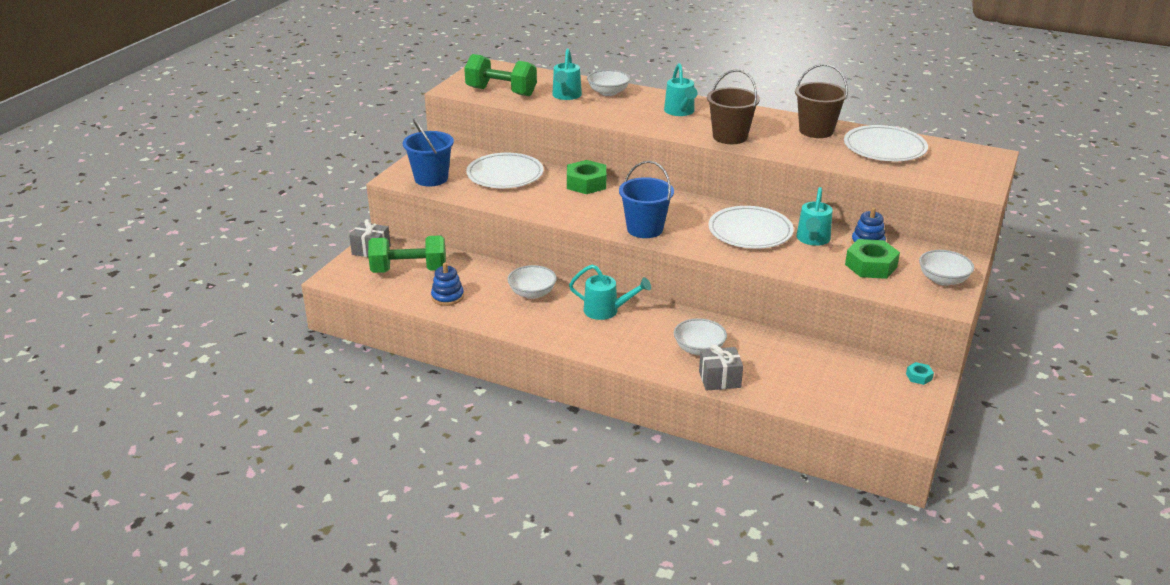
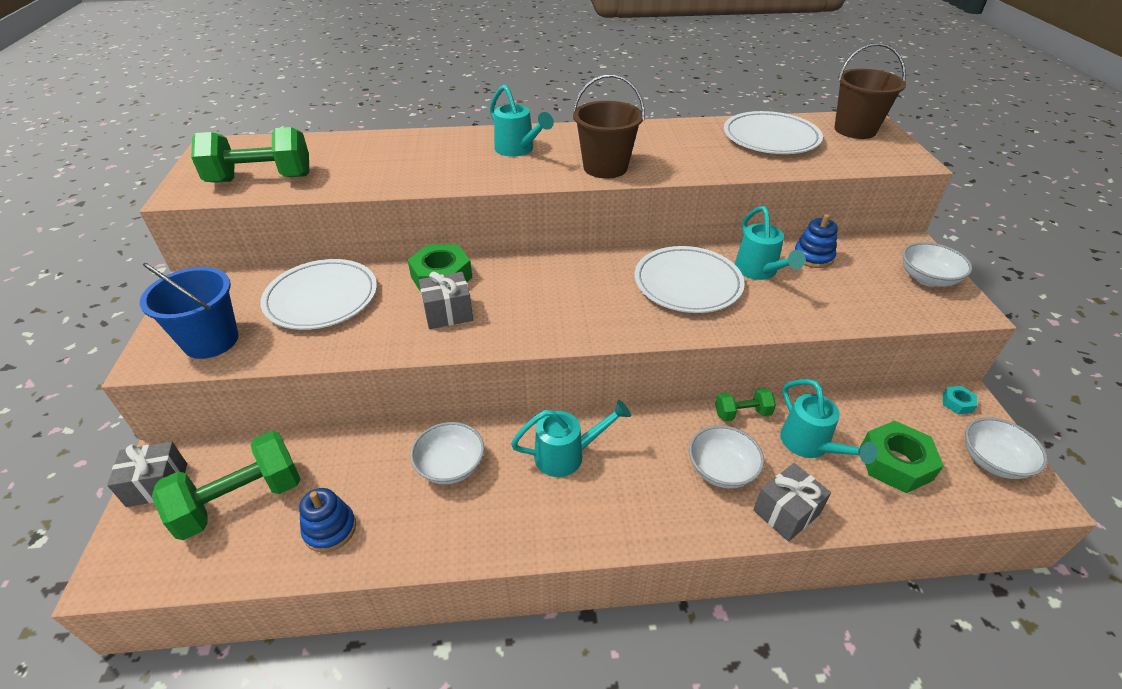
camera: 30 degrees left, 10 degrees up
turquoise watering can [552,48,582,100] -> turquoise watering can moved to [780,379,878,464]
white bowl [587,70,630,96] -> white bowl moved to [965,417,1048,479]
blue bucket [619,161,674,238] -> none
brown bucket [795,64,848,138] -> brown bucket moved to [834,43,906,139]
green nut [845,239,900,279] -> green nut moved to [860,421,944,493]
none -> grey gift [419,272,473,329]
none -> green dumbbell [715,388,776,421]

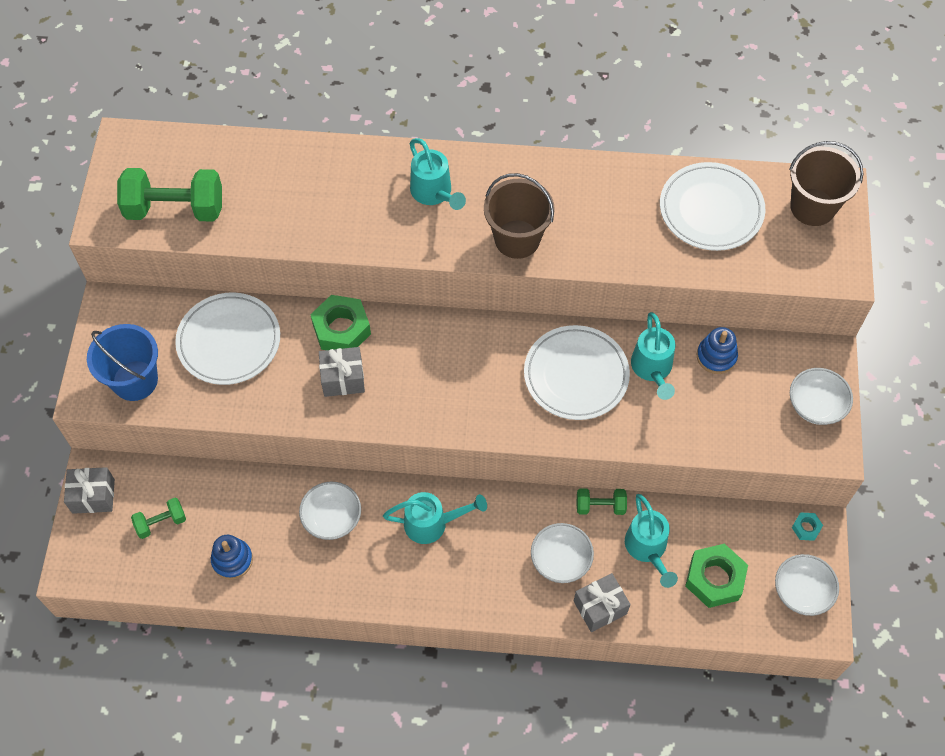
camera: 10 degrees right, 20 degrees up
green dumbbell [152,431,300,540] -> green dumbbell [131,498,186,539], size x0.51

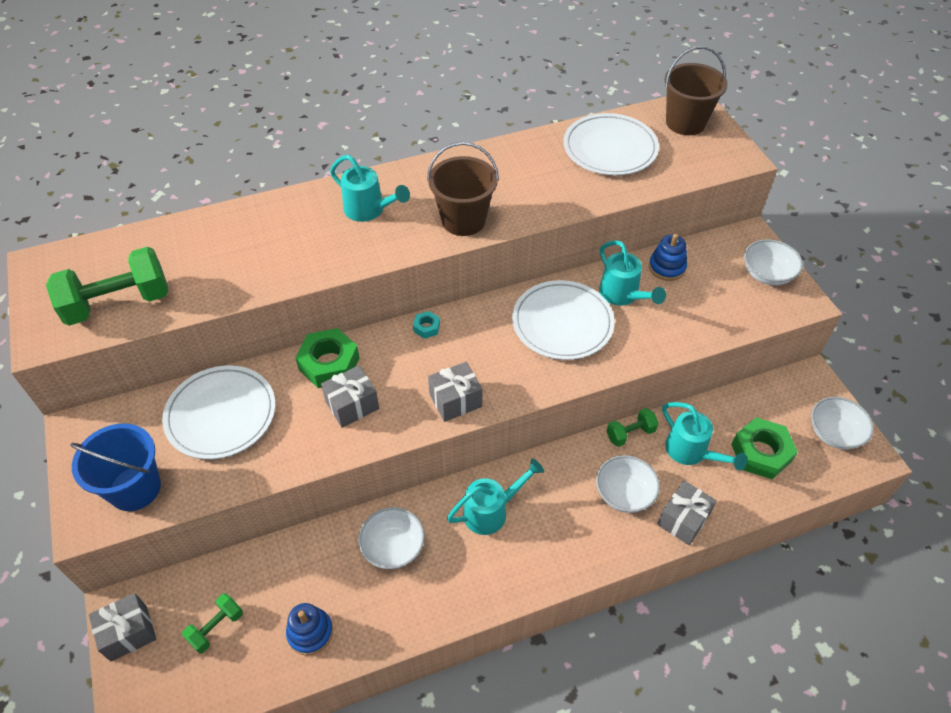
camera: 25 degrees left, 10 degrees down
turquoise nut [792,512,823,541] -> turquoise nut moved to [413,311,440,339]
none -> grey gift [428,362,483,422]

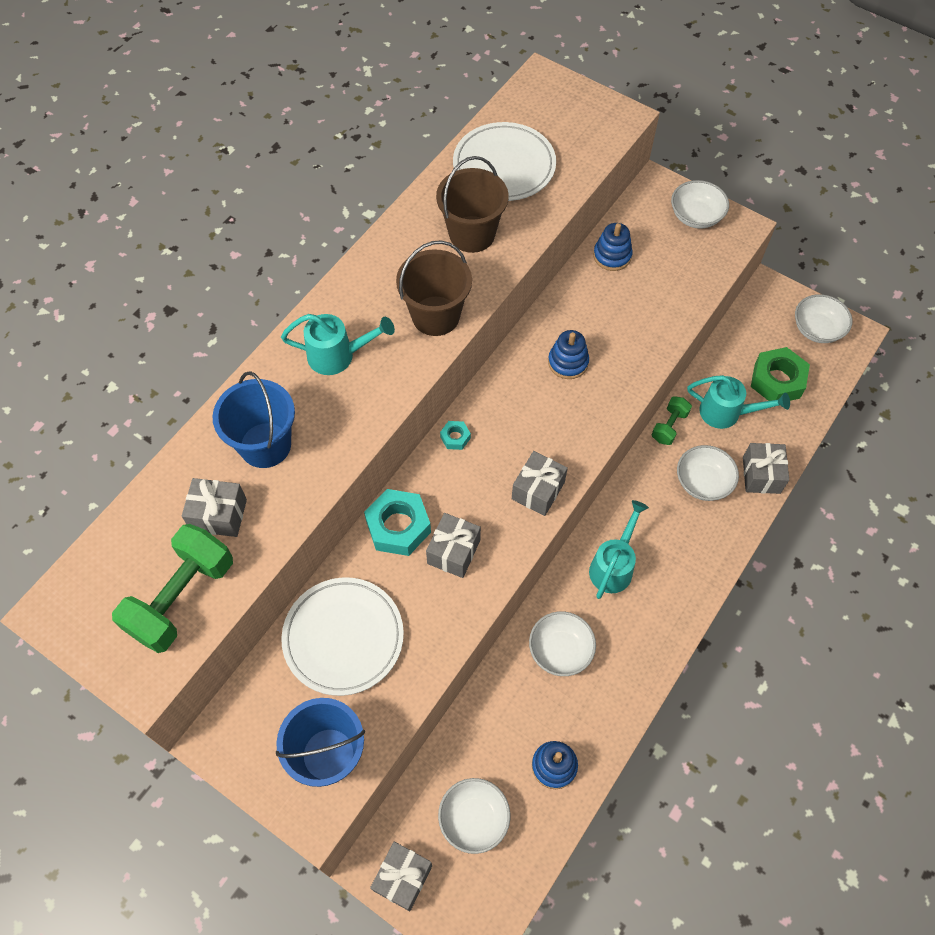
camera: 35 degrees left, 10 degrees up
green dumbbell [182,593,243,654] -> white bowl [438,778,510,854]
green nut [295,328,359,388] -> turquoise nut [364,489,431,556]
white plate [512,280,615,360] -> blue stacking toy [548,330,589,379]
turquoise watering can [599,240,666,306] -> none
brown bucket [665,46,728,135] -> brown bucket moved to [436,156,509,253]
none -> grey gift [182,478,247,537]
none -> blue bucket [213,371,295,468]

